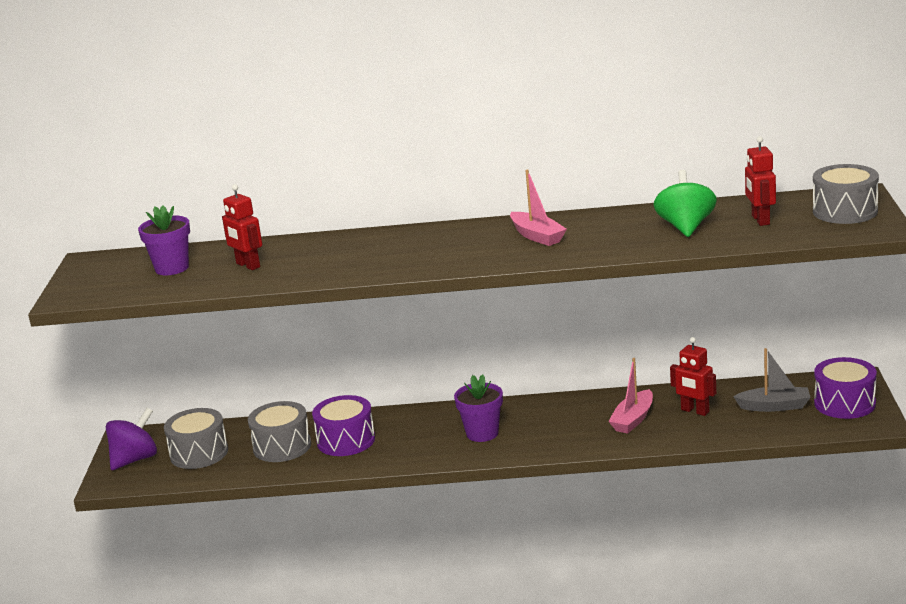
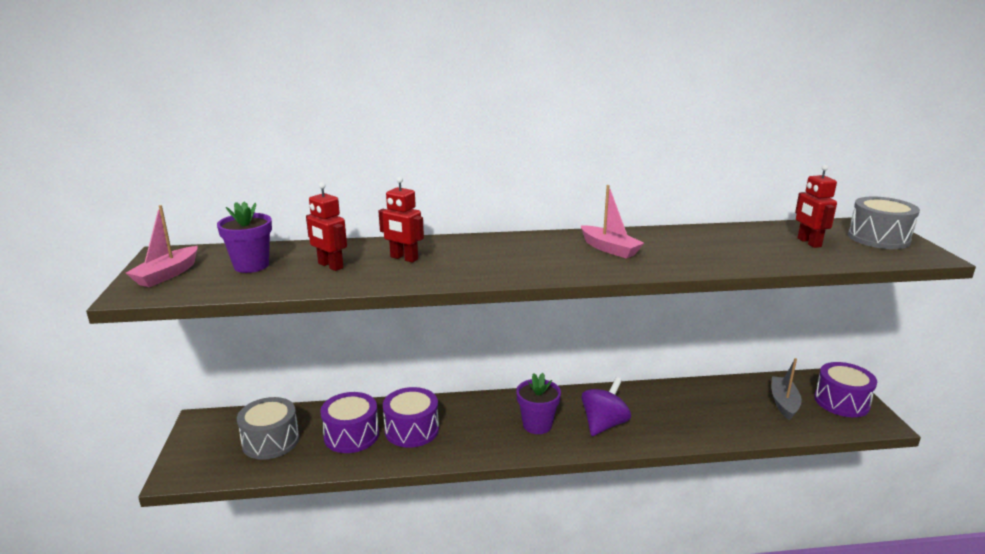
camera: 10 degrees left, 0 degrees up
purple spinning top [106,408,157,470] -> purple spinning top moved to [582,377,631,436]
grey drum [248,401,311,462] -> purple drum [320,392,379,453]
pink boat [608,358,653,434] -> pink boat moved to [126,205,198,287]
green spinning top [653,170,717,237] -> none
red robot [670,337,716,416] -> red robot moved to [379,177,424,263]
grey boat [733,348,811,412] -> grey boat turned 75 degrees counterclockwise [772,358,802,420]

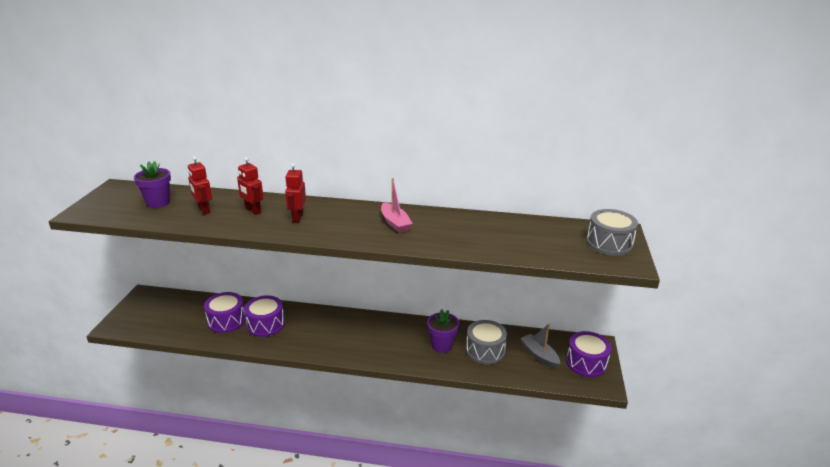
camera: 15 degrees right, 5 degrees up
pink boat [126,205,198,287] -> none
grey drum [237,397,299,460] -> grey drum moved to [466,320,507,364]
purple flower pot [516,373,561,434] -> purple flower pot moved to [427,309,459,353]
purple spinning top [582,377,631,436] -> none
grey boat [772,358,802,420] -> grey boat turned 60 degrees counterclockwise [520,324,560,368]
red robot [795,165,837,248] -> red robot moved to [285,163,306,222]

